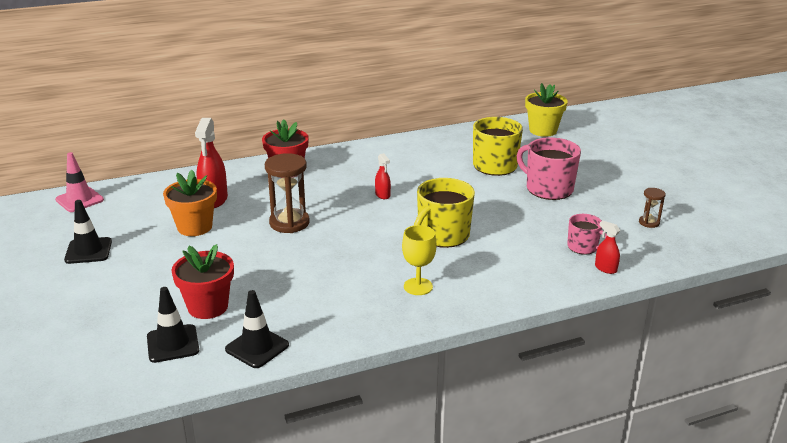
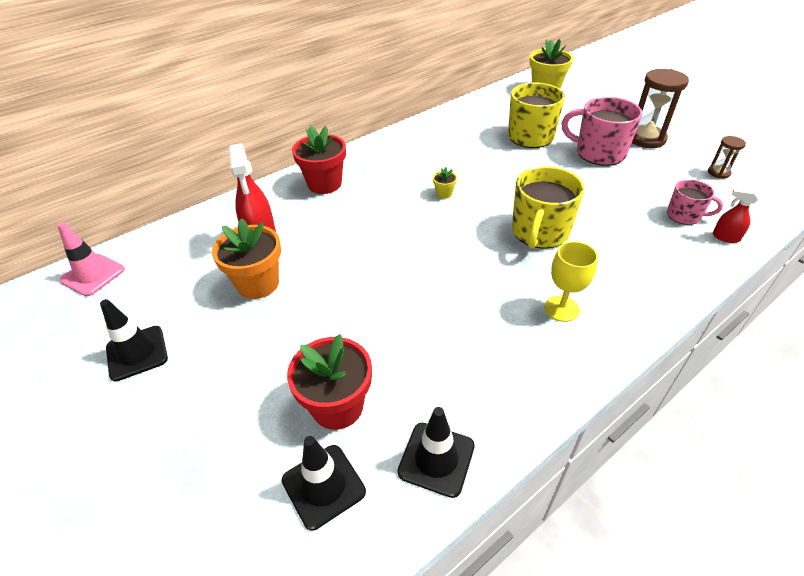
camera: 15 degrees left, 15 degrees up
brown hourglass [265,153,309,233] -> brown hourglass moved to [632,69,689,148]
red spray bottle [375,153,391,199] -> yellow flower pot [433,167,457,199]

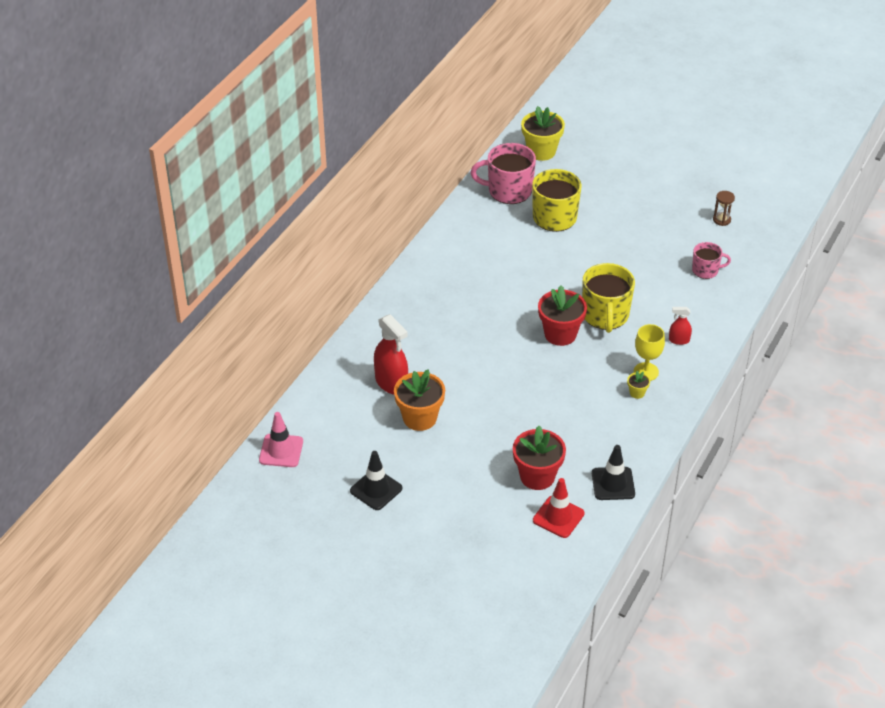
camera: 25 degrees left, 0 degrees up
black traffic cone [282,436,366,531] -> red traffic cone [533,478,585,538]
red flower pot [292,126,346,194] -> red flower pot moved to [538,285,587,346]
yellow flower pot [433,167,457,199] -> yellow flower pot moved to [627,371,650,399]
pink mug [561,97,643,166] -> pink mug moved to [470,143,536,204]
brown hourglass [632,69,689,148] -> none
red spray bottle [713,188,759,243] -> red spray bottle moved to [669,307,692,345]

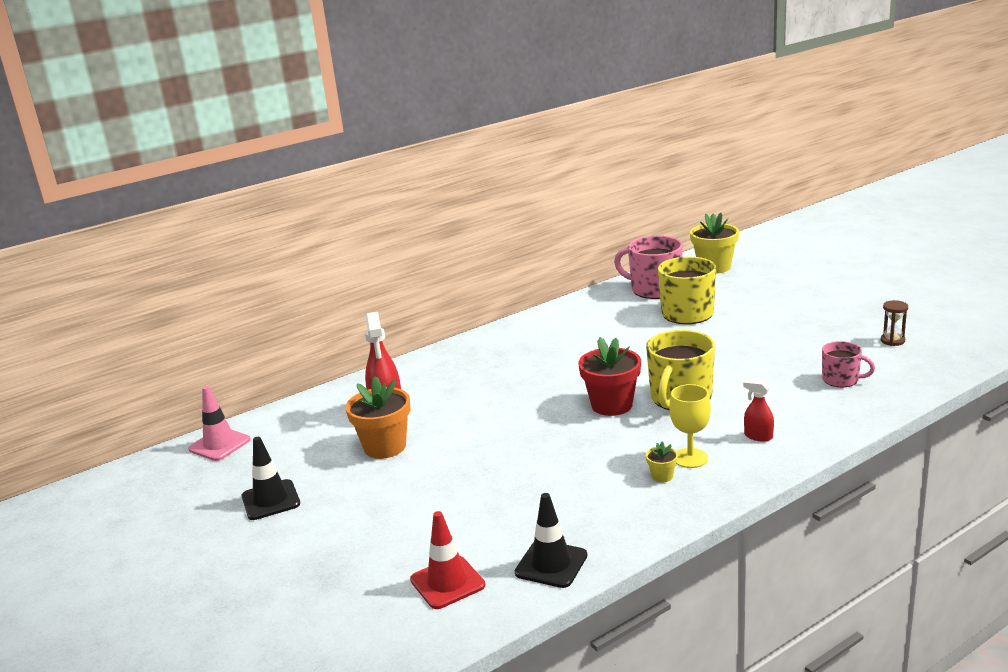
camera: 30 degrees right, 20 degrees down
red flower pot [513,426,566,490] -> none

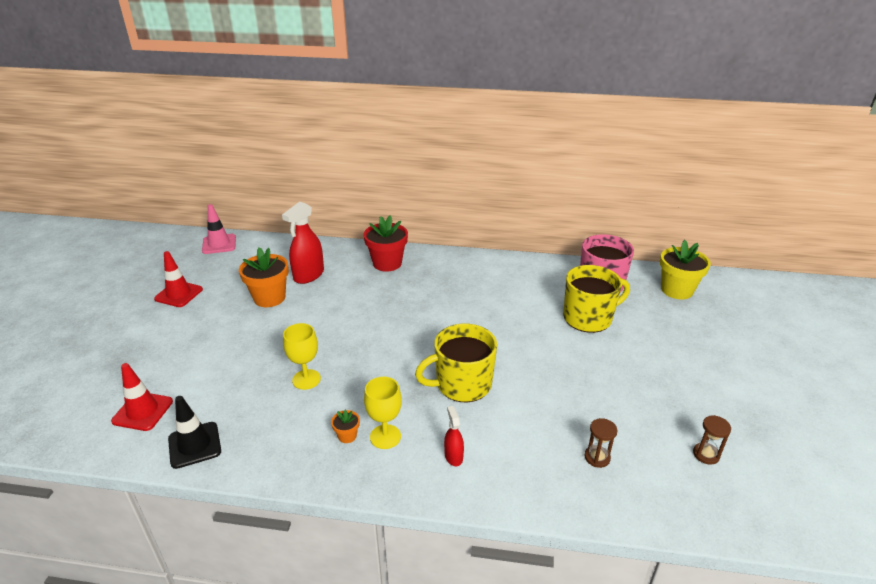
camera: 40 degrees right, 10 degrees up
black traffic cone [242,437,300,520] -> red traffic cone [154,251,203,307]
red flower pot [578,337,641,416] -> red flower pot moved to [363,216,408,272]
yellow flower pot [646,441,678,483] -> orange flower pot [331,410,360,443]
pink mug [822,341,875,387] -> brown hourglass [584,418,617,468]
none -> yellow goblet [283,323,321,390]

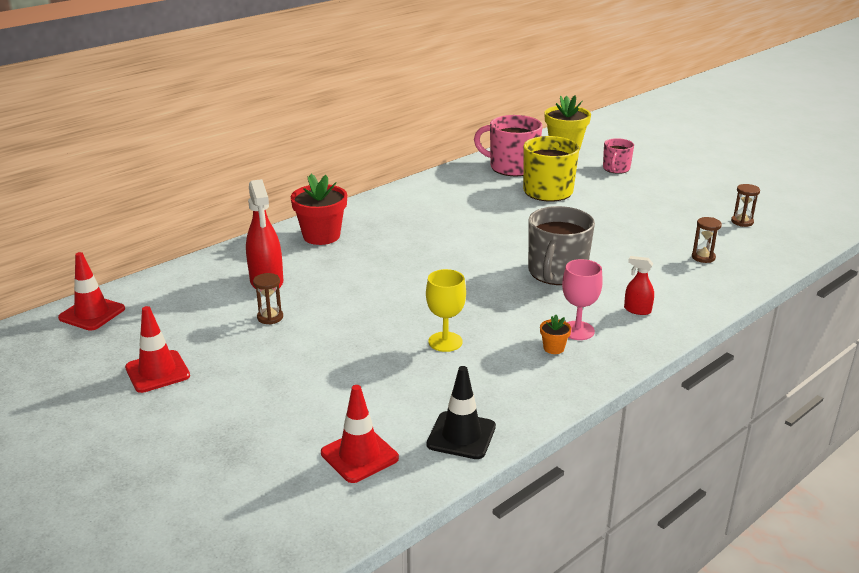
camera: 50 degrees left, 5 degrees down
pink traffic cone [202,204,236,254] -> red traffic cone [58,252,125,331]
orange flower pot [239,247,289,307] -> brown hourglass [253,273,283,325]
yellow goblet [364,377,402,449] -> pink goblet [562,259,603,340]
yellow mug [415,324,497,402] -> grey mug [528,206,595,285]
none -> pink mug [603,138,634,174]

